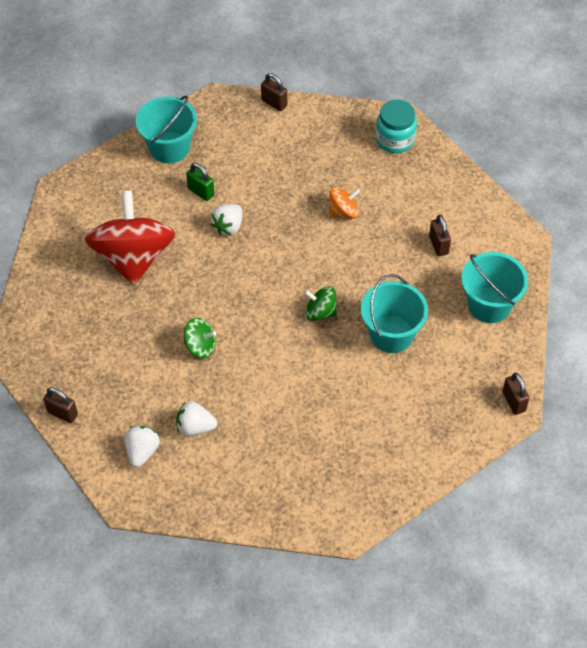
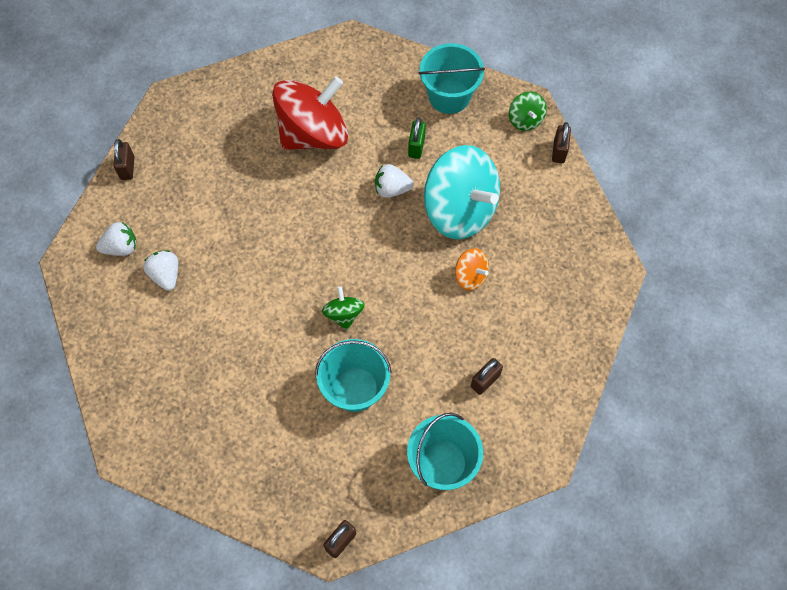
camera: 60 degrees right, 10 degrees up
green spinning top [184,318,216,358] -> green spinning top moved to [509,91,547,131]
turquoise jar [376,100,417,153] -> none
none -> turquoise spinning top [424,145,500,239]

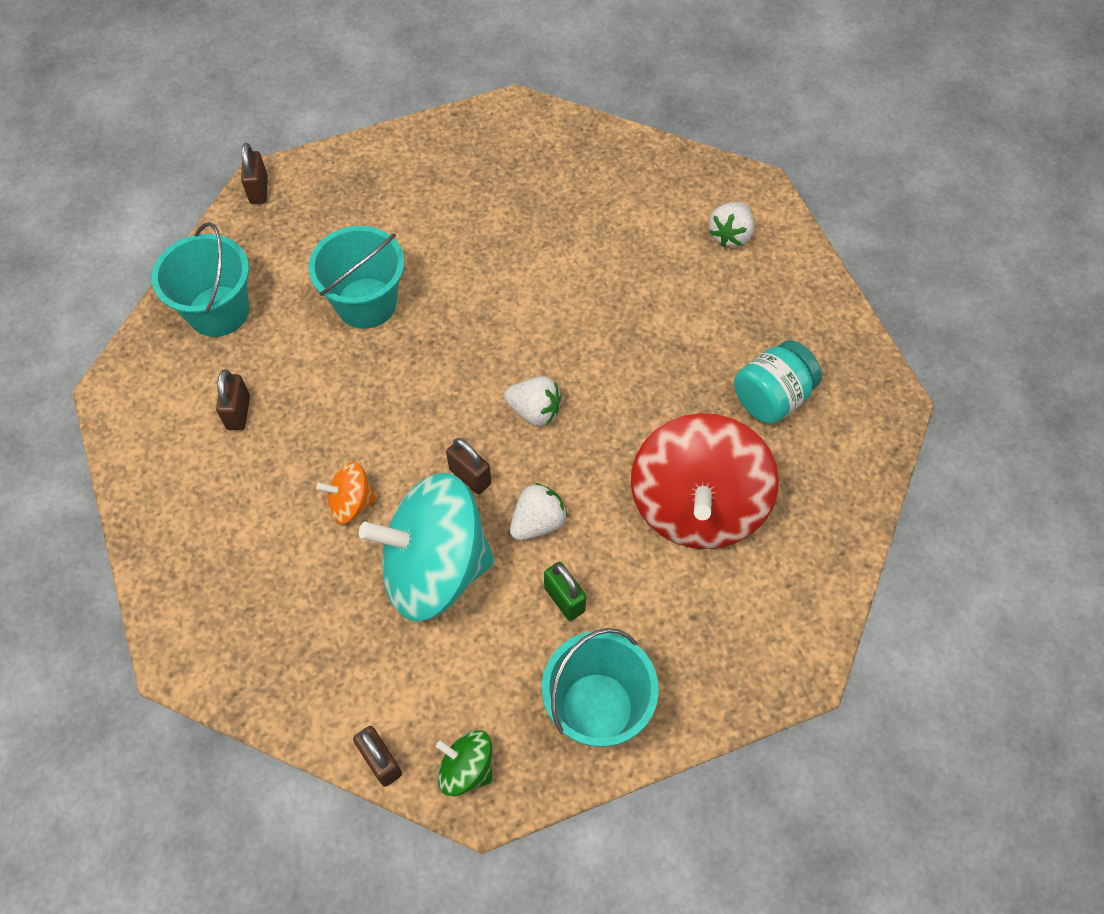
camera: 135 degrees right, 5 degrees down
brown padlock [113,139,135,180] -> brown padlock moved to [446,438,491,494]
white strawberry [144,250,178,291] -> white strawberry moved to [504,376,561,426]
green spinning top [322,286,365,330] -> none
none -> turquoise jar [734,340,822,424]

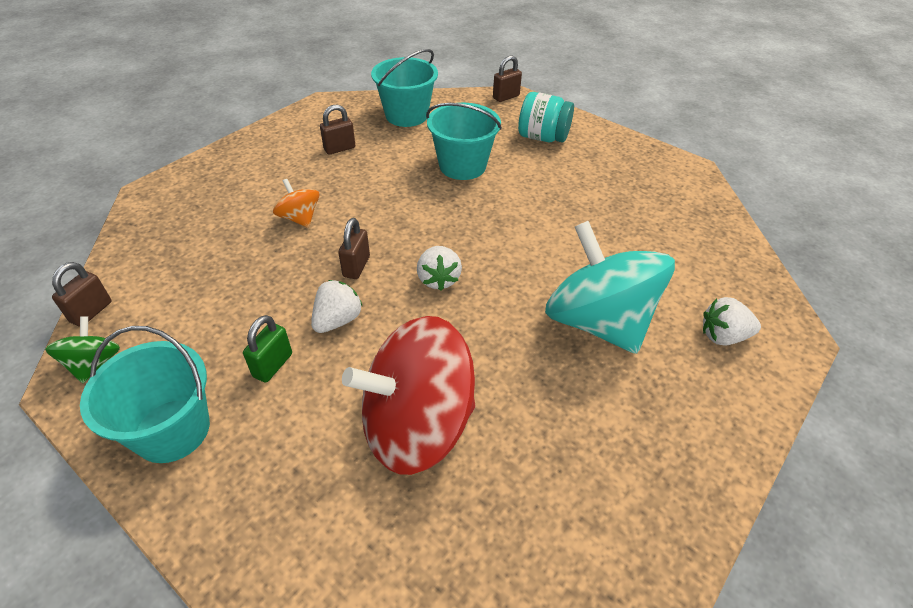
camera: 60 degrees right, 15 degrees down
turquoise spinning top [359,473,495,621] -> turquoise spinning top moved to [545,221,675,354]
white strawberry [510,483,567,540] -> white strawberry turned 75 degrees counterclockwise [311,280,362,333]
turquoise jar [734,340,822,424] -> turquoise jar moved to [518,92,574,143]

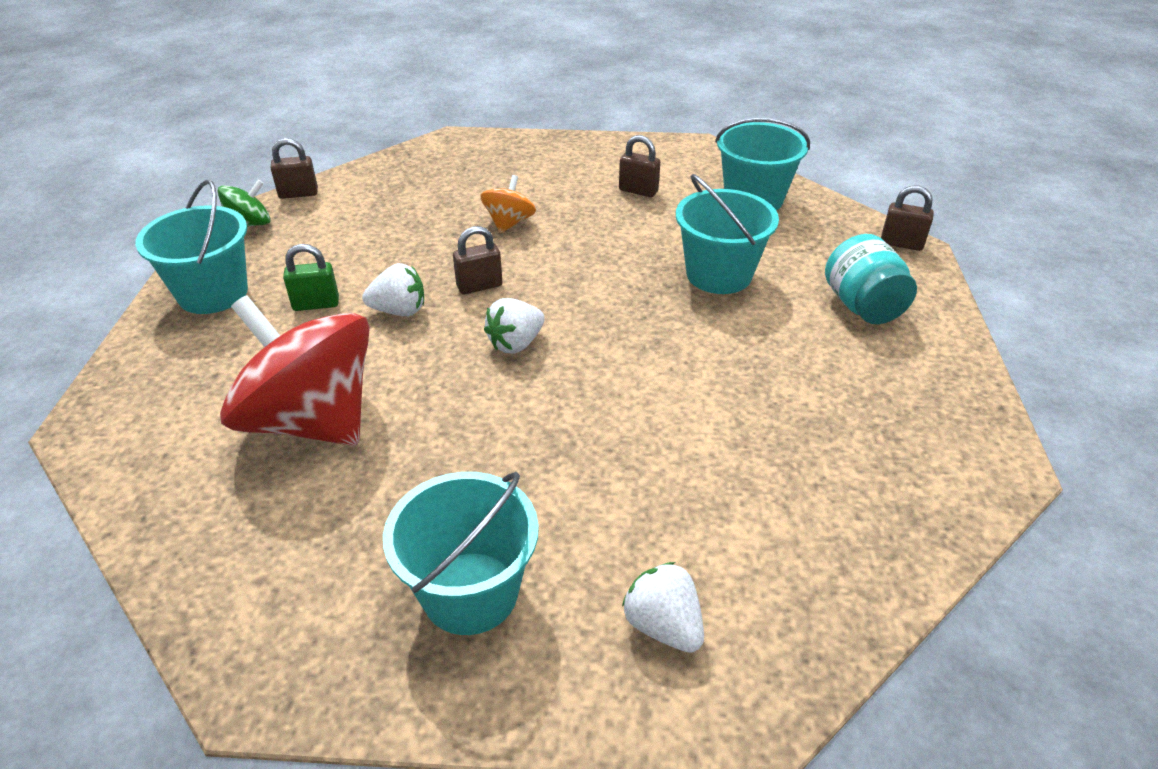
camera: 55 degrees right, 5 degrees down
turquoise spinning top [545,221,675,354] -> none
none -> turquoise bucket [383,472,539,635]

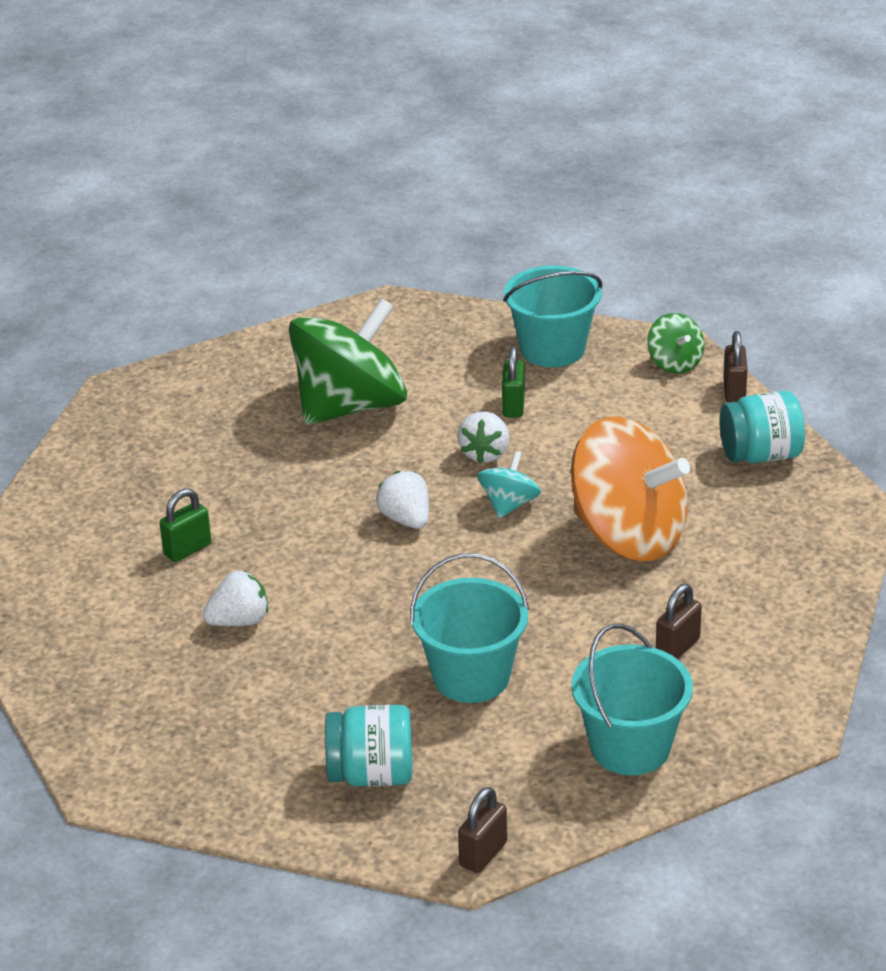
camera: 105 degrees right, 5 degrees down
red spinning top [220,295,370,446] -> green spinning top [289,298,407,425]
turquoise bucket [383,472,539,635] -> none
brown padlock [453,226,502,294] -> turquoise spinning top [477,451,541,518]
orange spinning top [480,175,536,233] -> orange spinning top [571,417,690,561], size x2.23
white strawberry [622,562,704,653] -> white strawberry moved to [203,571,268,626]
none -> green padlock [160,488,211,562]
none -> turquoise jar [719,391,805,463]

